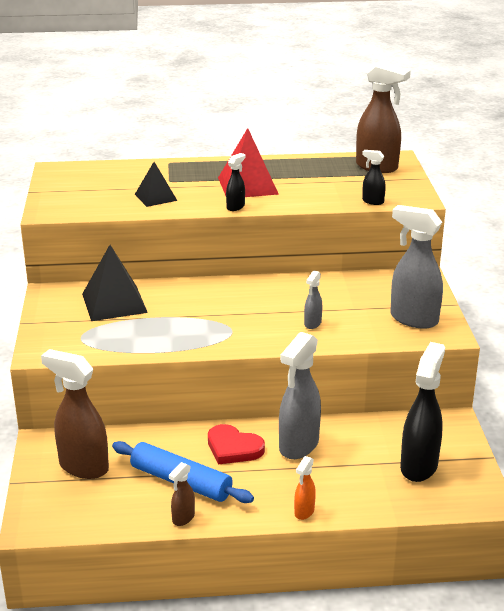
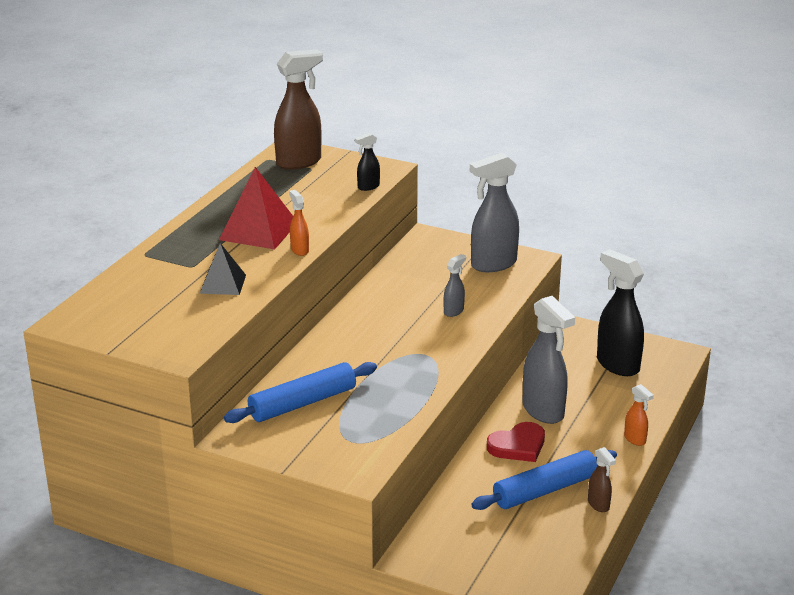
camera: 60 degrees left, 0 degrees up
brown spray bottle [41,349,109,479] -> none
black pyramid [82,245,148,321] -> blue rolling pin [224,362,377,423]
black spray bottle [226,153,245,211] -> orange spray bottle [289,190,309,256]
grey spray bottle [304,271,322,329] -> grey spray bottle turned 105 degrees counterclockwise [444,254,466,317]

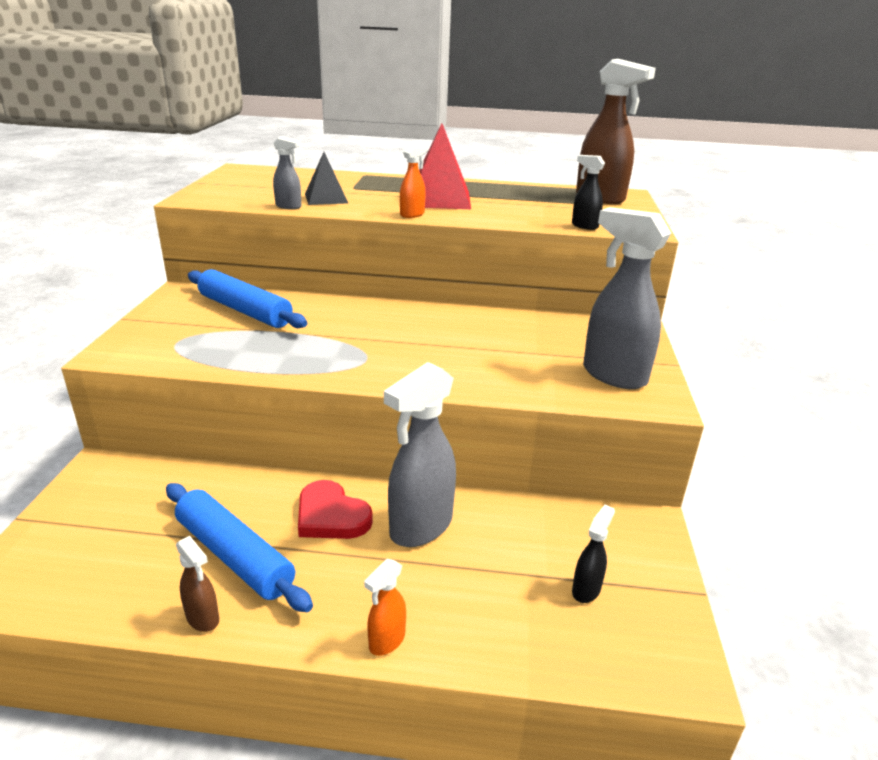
camera: 70 degrees right, 0 degrees up
grey spray bottle [444,254,466,317] -> grey spray bottle moved to [273,136,301,209]
brown spray bottle [588,447,616,512] -> brown spray bottle turned 90 degrees counterclockwise [176,536,219,632]
black spray bottle [597,249,644,376] -> black spray bottle [572,505,615,603], size x0.48

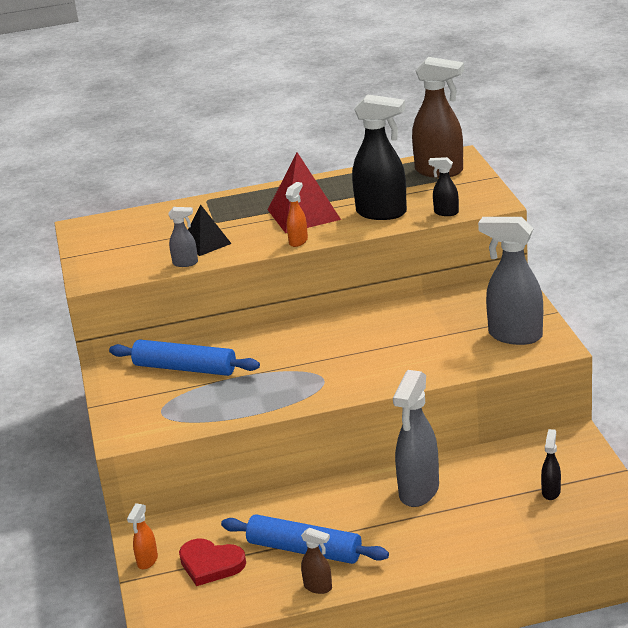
camera: 15 degrees left, 0 degrees up
red heart [298,480,373,539] -> red heart moved to [179,538,246,586]
orange spray bottle [364,559,406,656] -> orange spray bottle moved to [127,503,158,569]
none -> black spray bottle [352,94,407,220]

